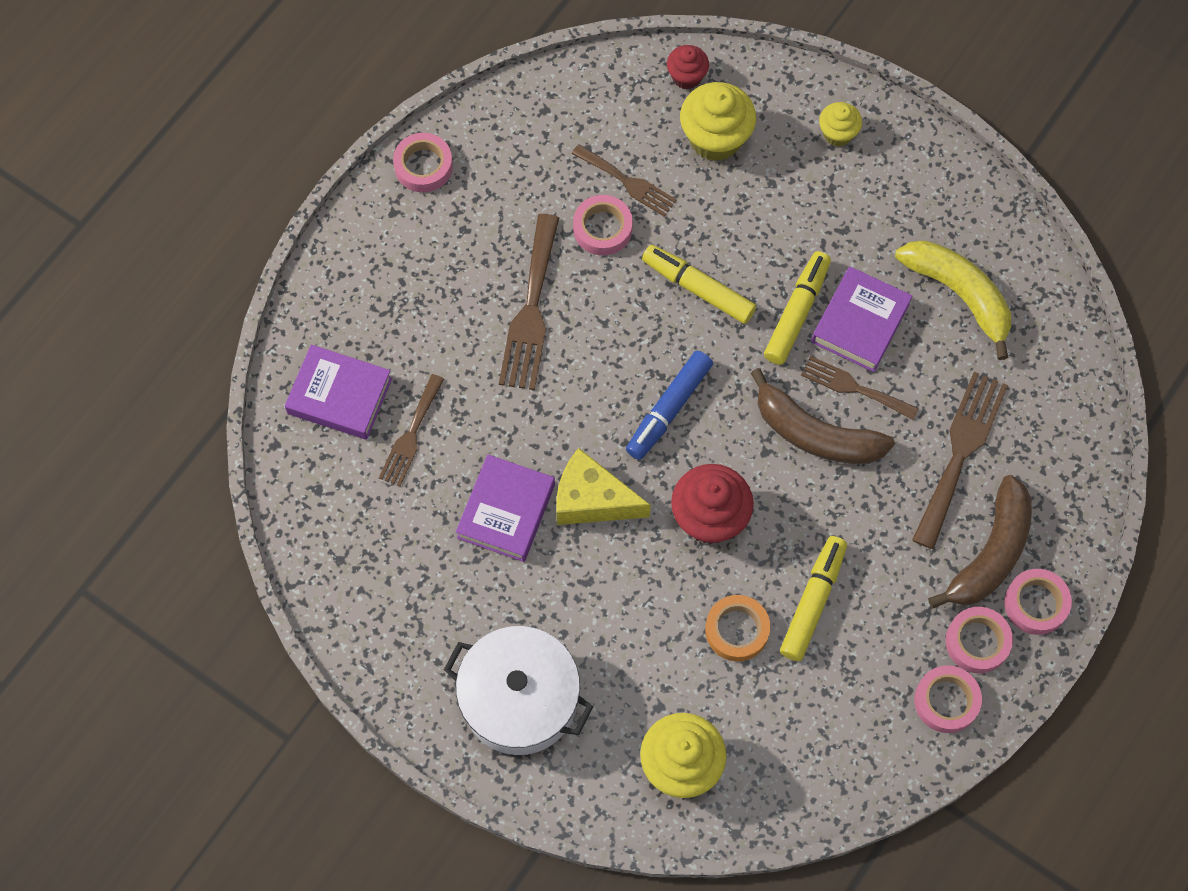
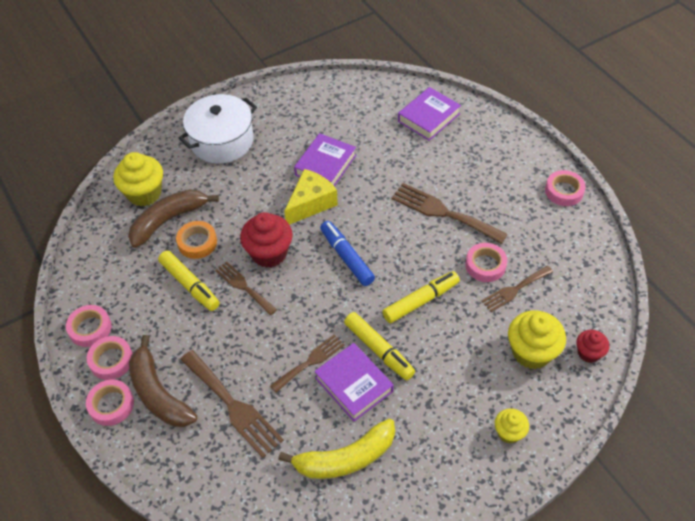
camera: 115 degrees right, 15 degrees down
brown fork [379,374,444,486] -> brown fork moved to [215,262,277,315]
purple book [456,454,555,562] -> purple book turned 75 degrees clockwise [294,133,356,187]
brown banana [751,368,895,464] -> brown banana moved to [128,189,219,248]

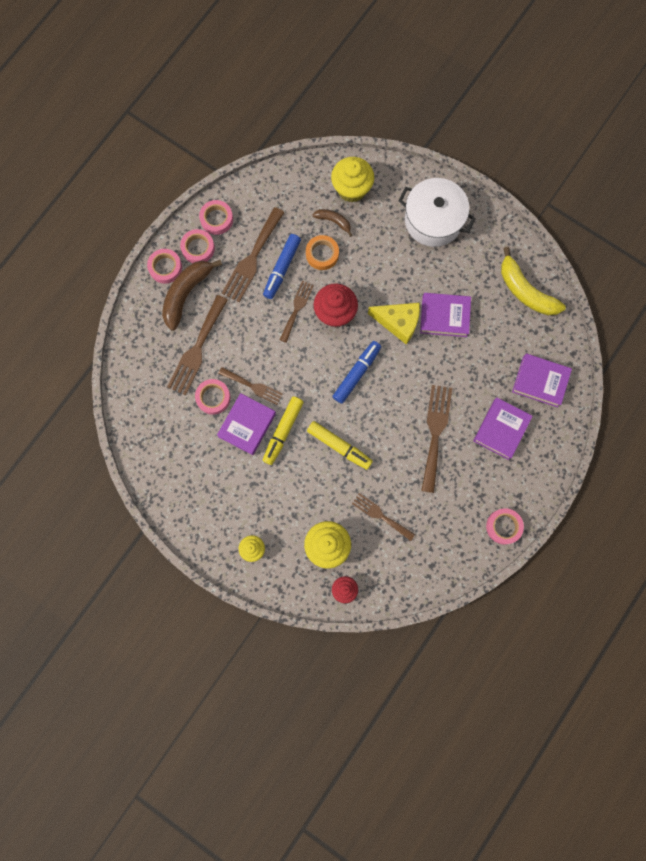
camera: 65 degrees right, 25 degrees up
brown banana [128,189,219,248] -> brown banana [312,209,352,237], size x0.53
yellow marker [158,250,220,311] -> blue marker [263,234,301,299]
yellow banana [278,419,395,479] -> yellow banana moved to [501,247,566,315]
pink tape [465,243,507,282] -> pink tape moved to [195,379,231,415]
none -> brown fork [222,207,285,302]
none -> purple book [473,398,533,460]

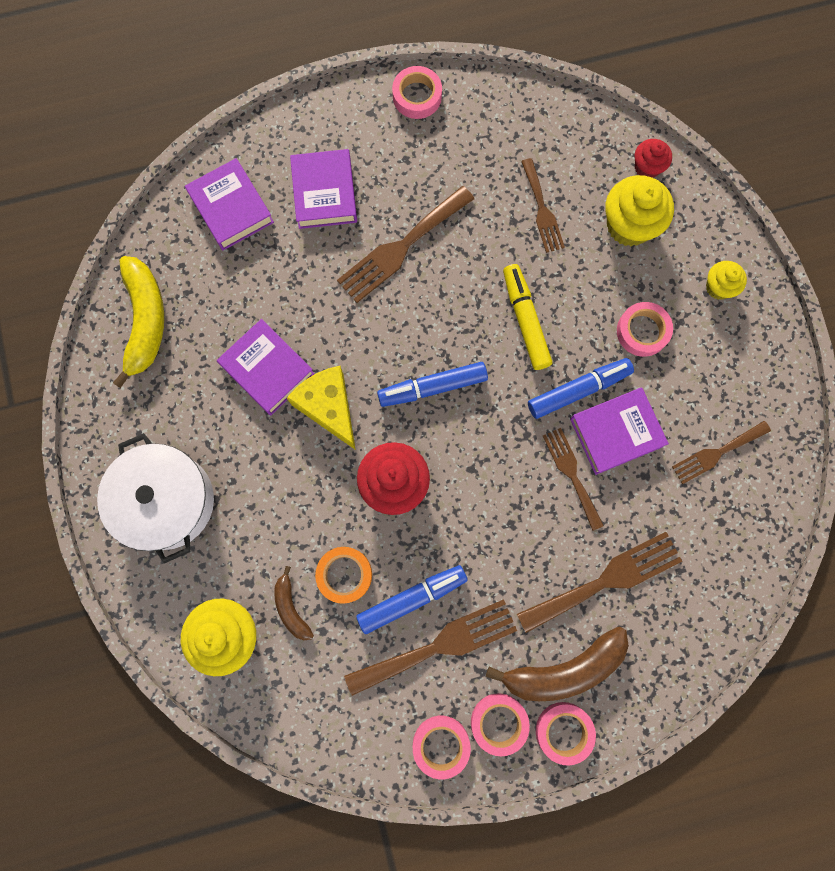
camera: 140 degrees left, 0 degrees up
pink tape [195,379,231,415] -> pink tape moved to [617,302,673,357]
yellow marker [262,396,304,465] -> blue marker [528,358,634,419]
brown fork [280,281,314,343] -> brown fork moved to [672,421,771,484]
purple book [473,398,533,460] -> purple book turned 75 degrees counterclockwise [290,149,357,229]

